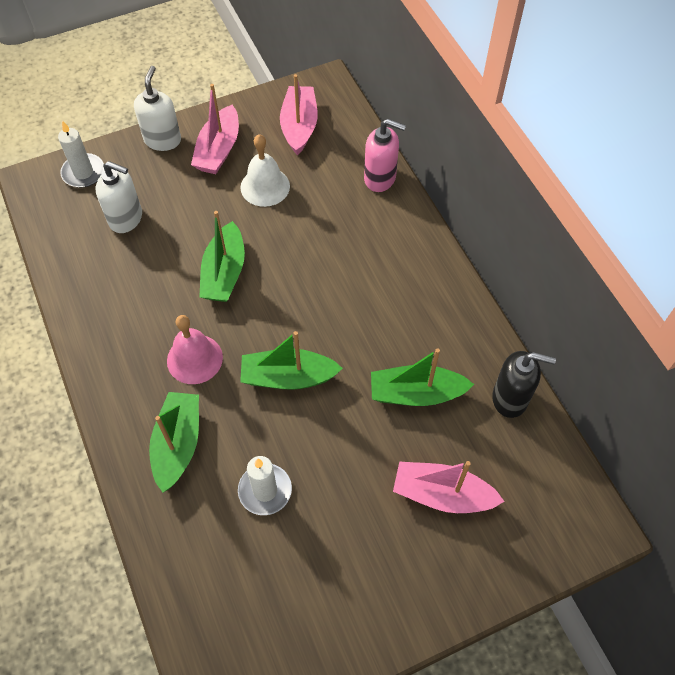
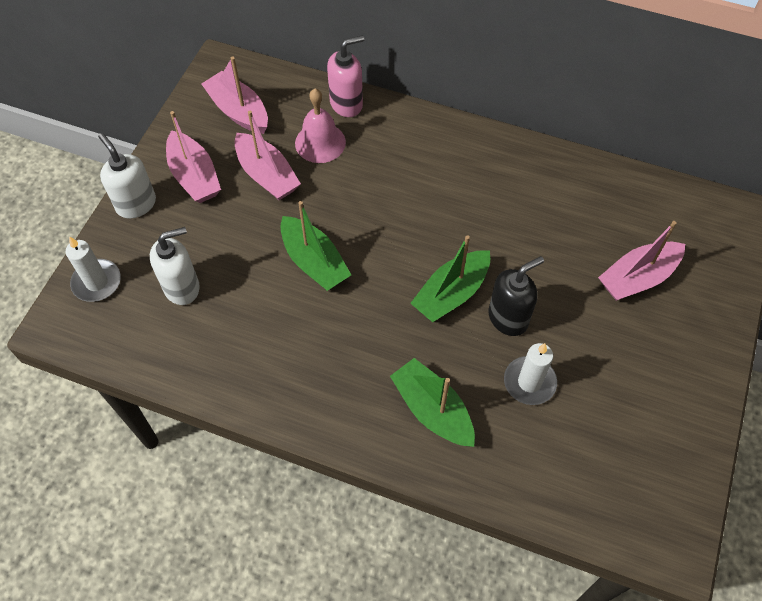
camera: 45 degrees left, 0 degrees up
pink bell [167,315,223,384] -> pink bell moved to [295,89,346,163]
white bell [240,134,290,207] -> pink boat [235,111,301,200]
green boat [371,349,474,406] -> none
black soap dispenser [492,351,556,418] -> black soap dispenser moved to [488,256,544,336]

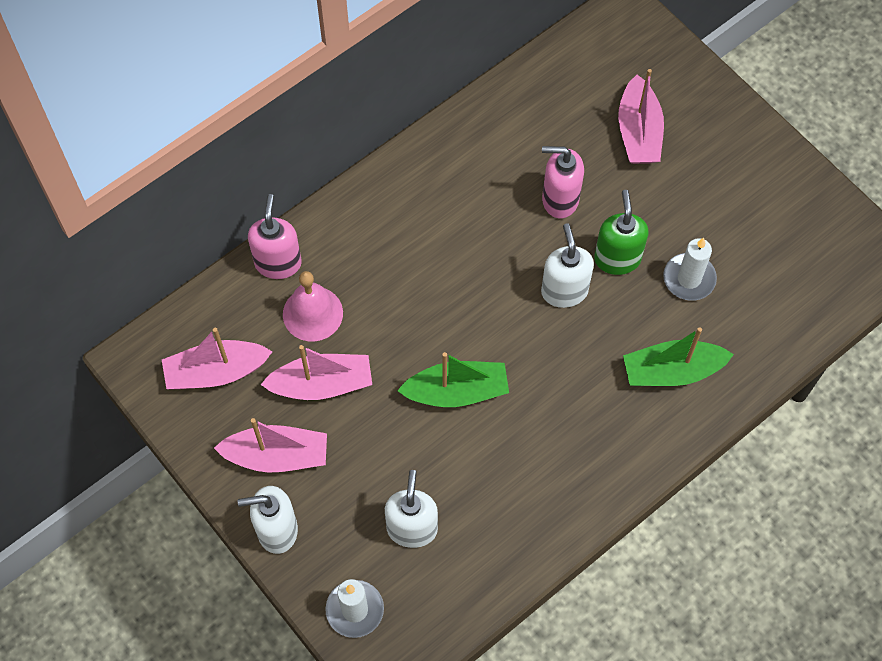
camera: 60 degrees left, 5 degrees up
green boat [410,235,490,322] -> white soap dispenser [541,223,594,308]
black soap dispenser [488,256,544,336] -> green soap dispenser [594,190,648,275]
none -> pink soap dispenser [542,146,584,218]

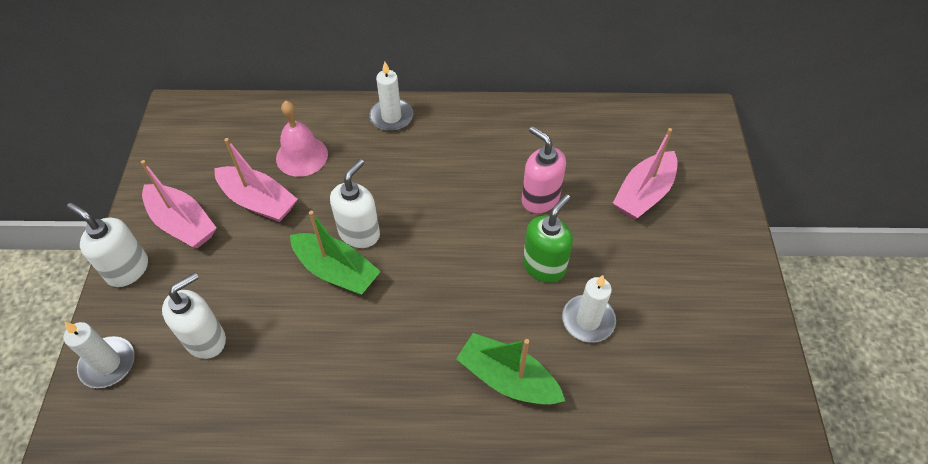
camera: 40 degrees right, 10 degrees down
pink boat [162,328,273,389] -> none
pink soap dispenser [248,194,302,279] -> none
white soap dispenser [541,223,594,308] -> white soap dispenser moved to [330,159,380,248]
none -> white candle [369,62,413,131]

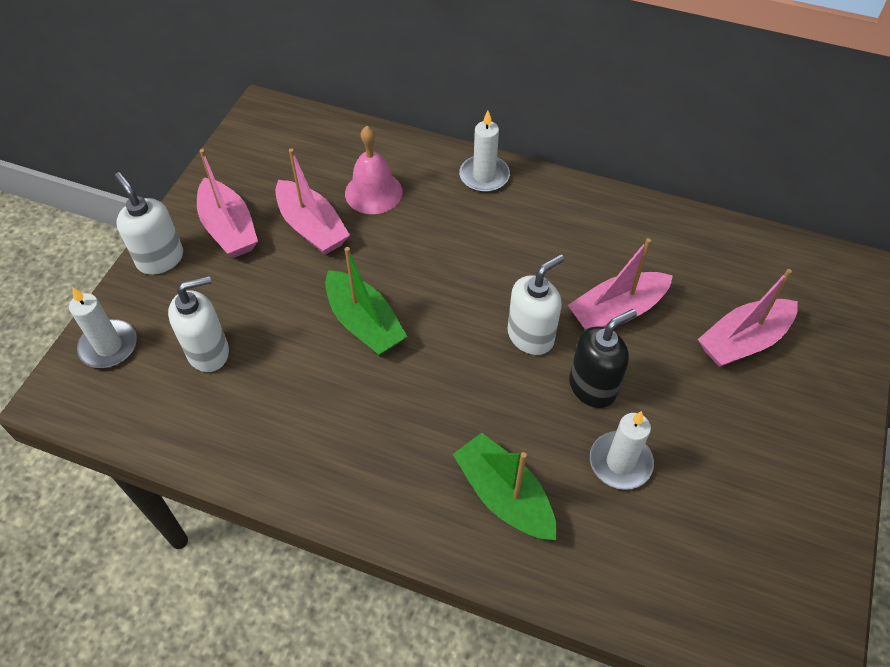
camera: 20 degrees right, 0 degrees up
white soap dispenser [330,159,380,248] -> white soap dispenser moved to [508,254,564,355]
pink soap dispenser [522,126,566,213] -> pink boat [568,238,673,330]
green soap dispenser [523,194,573,283] -> black soap dispenser [569,309,637,408]

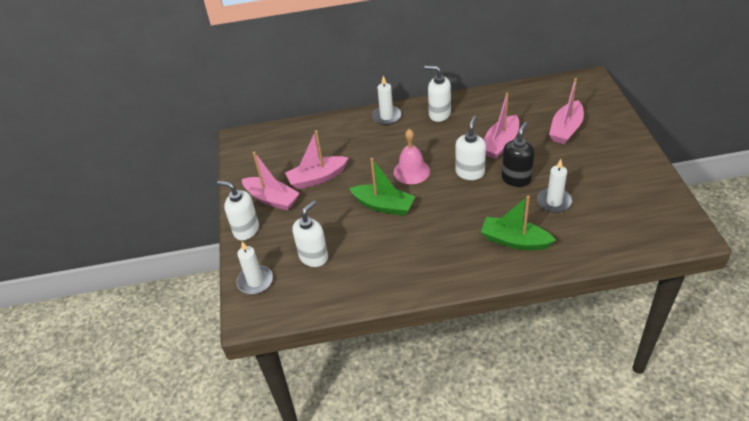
camera: 25 degrees left, 10 degrees down
pink boat [275,148,350,255] -> pink boat turned 135 degrees clockwise [285,130,348,189]
pink bell [345,126,403,214] -> pink bell moved to [394,129,430,184]
none -> white soap dispenser [424,65,451,122]

